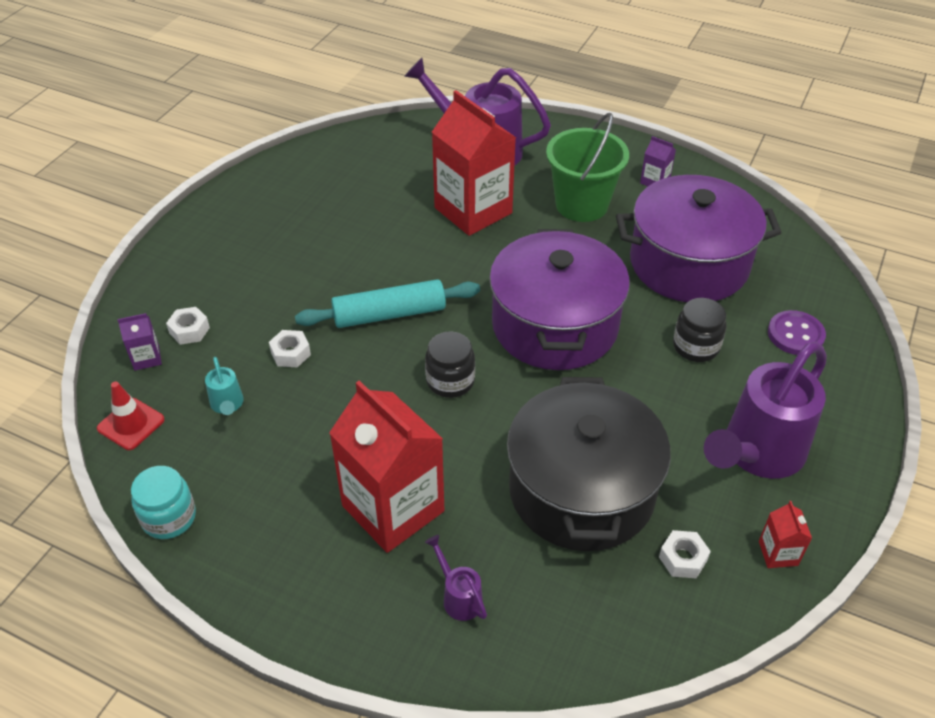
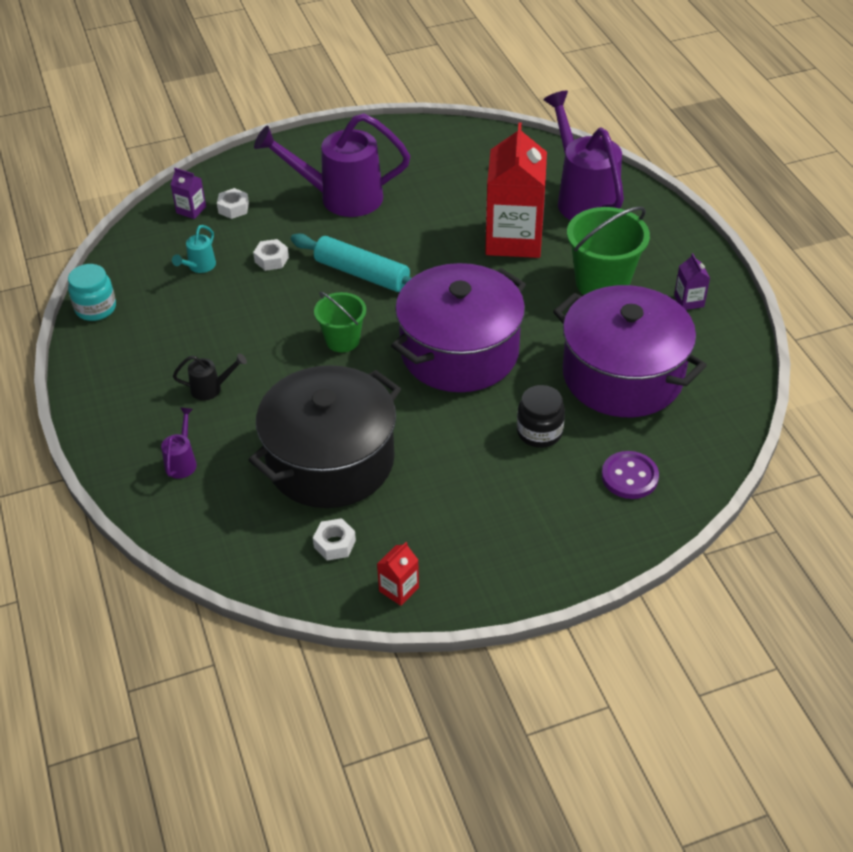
camera: 45 degrees right, 0 degrees up
red traffic cone [97,382,165,450] -> none
red carton [329,381,444,553] -> black watering can [173,353,247,400]
black jar [425,331,475,398] -> green bucket [314,291,366,352]
purple watering can [704,342,827,479] -> purple watering can moved to [254,113,410,217]

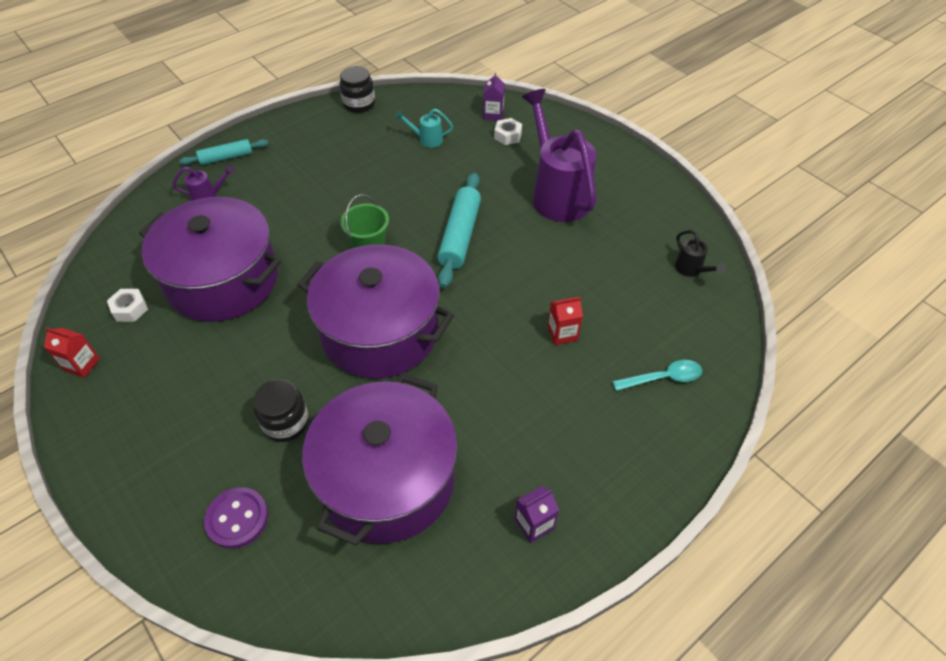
camera: 70 degrees right, 5 degrees up
turquoise jar [68,264,116,321] -> black jar [339,66,375,113]
black watering can [173,353,247,400] -> black watering can moved to [675,230,726,277]
black pot [249,365,401,508] -> purple pot [139,197,281,322]
white nut [253,239,289,271] -> none
red carton [485,122,547,258] -> red carton [548,297,583,345], size x0.41
purple watering can [543,91,624,220] -> turquoise spoon [612,360,702,391]
green bucket [567,206,650,295] -> none
none -> turquoise rolling pin [179,139,269,165]

